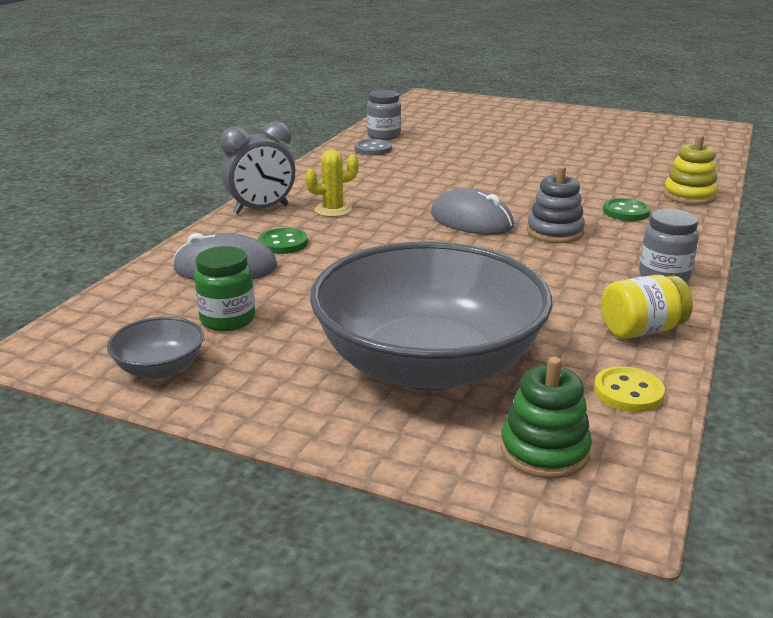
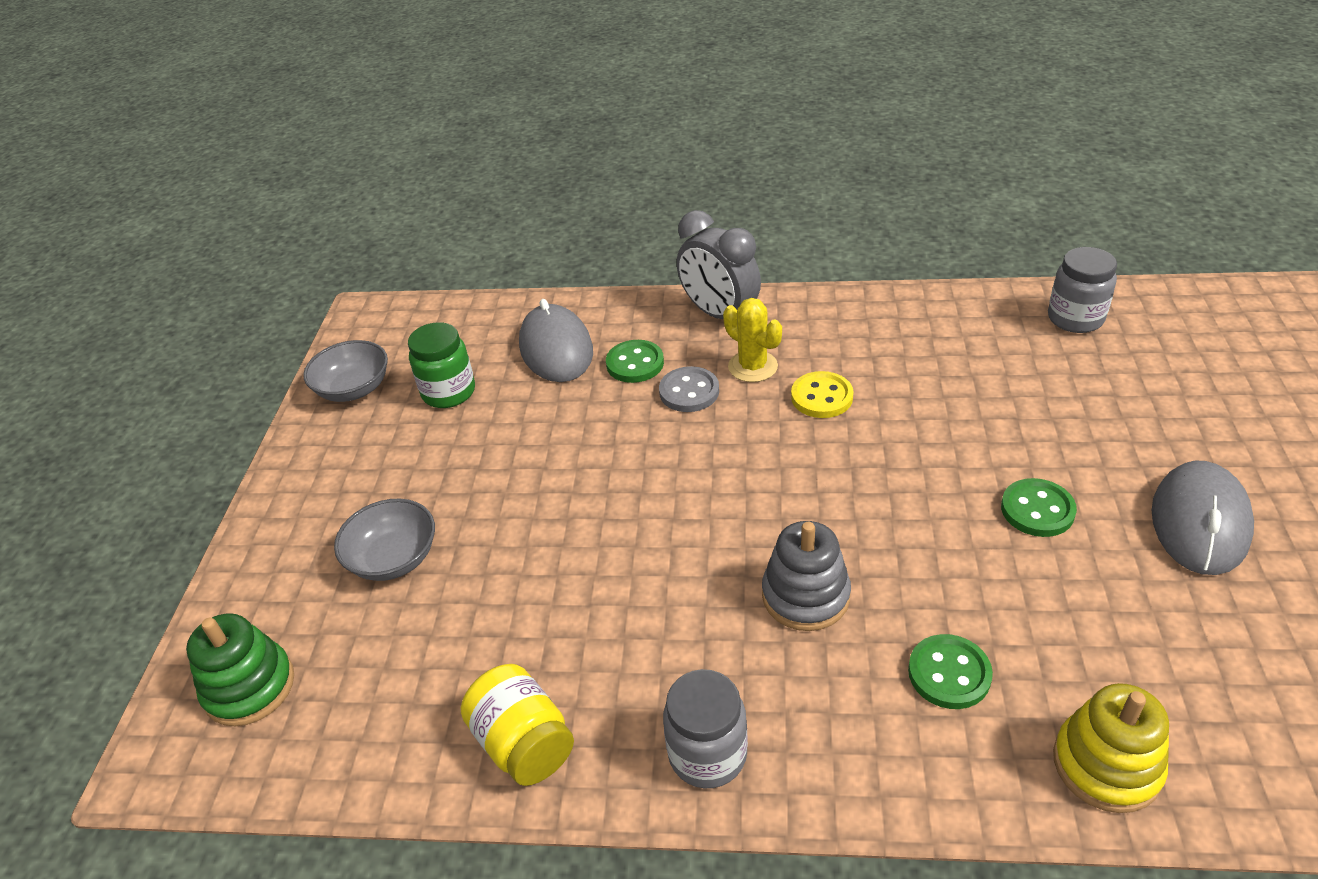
camera: 75 degrees right, 15 degrees up
grey bowl [310,241,552,391] -> grey bowl [334,499,435,581], size x0.40
grey button [355,139,392,156] -> grey button moved to [659,366,719,412]
grey mouse [431,188,514,235] -> grey mouse moved to [1151,461,1254,575]
yellow button [594,366,665,412] -> yellow button moved to [791,371,854,418]
none -> green button [1001,478,1077,537]

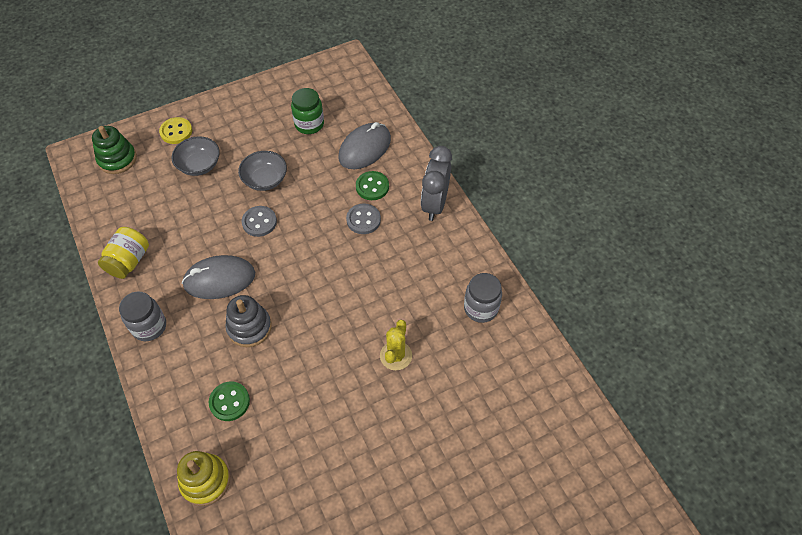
camera: 55 degrees right, 15 degrees up
grey bowl [303,340,388,402] -> grey bowl moved to [238,151,287,191]
yellow cactus [723,298,782,382] -> yellow cactus moved to [380,320,412,370]
yellow button [791,371,854,418] -> yellow button moved to [159,117,192,144]
green button [1001,478,1077,537] -> none
grey jar [1048,247,1117,333] -> grey jar moved to [464,273,502,323]
grey mouse [1151,461,1254,575] -> grey mouse moved to [182,255,255,299]
none -> grey button [242,206,277,237]

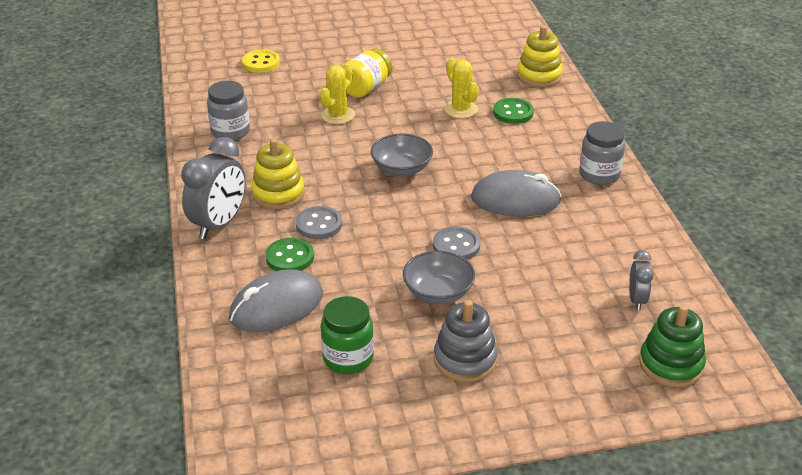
camera: 165 degrees left, 20 degrees down
yellow jar [98,227,149,279] -> yellow jar moved to [341,48,392,98]
yellow button [159,117,192,144] -> yellow button moved to [242,50,280,73]
grey bowl [172,136,220,176] -> grey bowl moved to [371,134,433,177]
grey stacking toy [225,295,272,347] -> grey stacking toy moved to [434,300,498,382]
none -> yellow stacking toy [251,138,305,209]
none -> yellow cactus [444,58,479,118]
none -> grey clock [629,250,654,311]

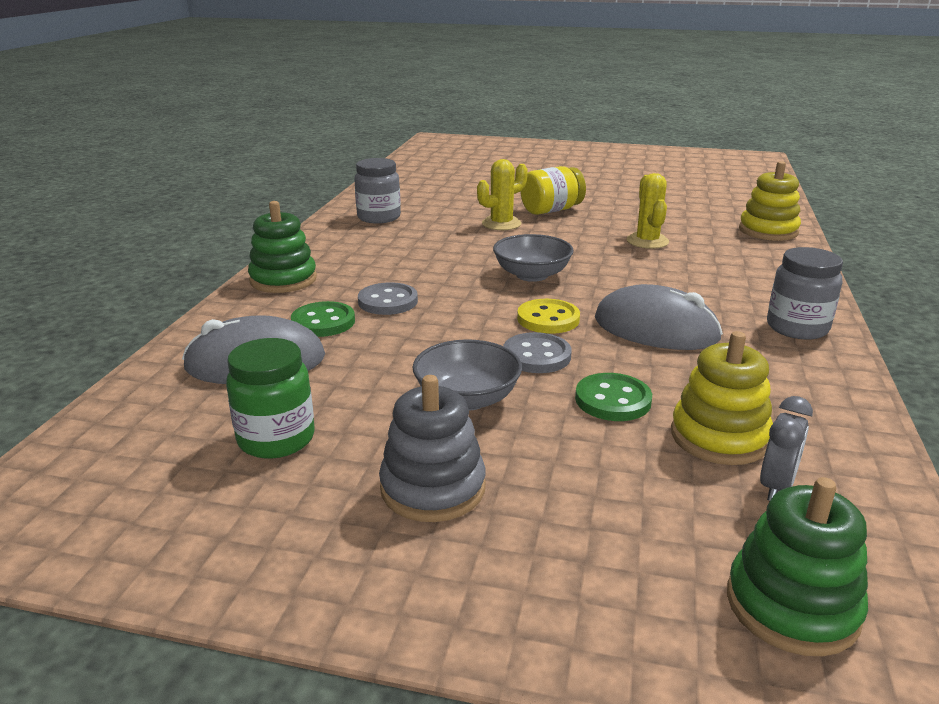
camera: 25 degrees right, 10 degrees down
grey clock [181,137,246,239] -> green stacking toy [248,201,317,293]
yellow button [242,50,280,73] -> yellow button moved to [517,299,580,334]
yellow stacking toy [251,138,305,209] -> yellow stacking toy moved to [671,331,773,465]
green button [493,98,534,124] -> green button moved to [575,373,652,421]

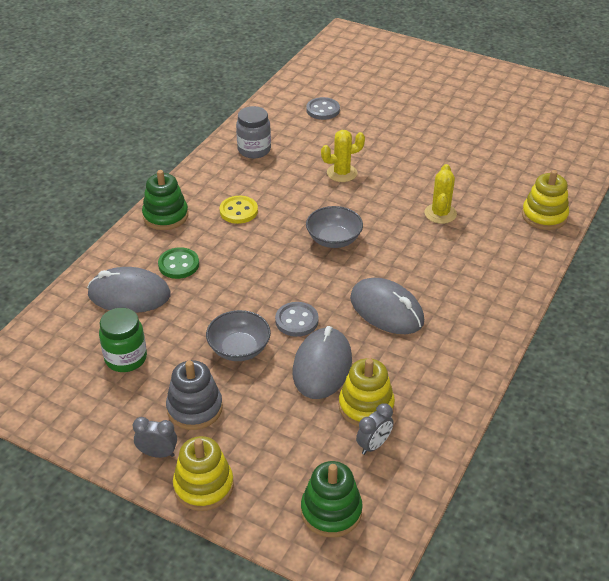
camera: 15 degrees right, 15 degrees up
grey button [358,282,418,315] -> grey button moved to [306,97,340,120]
yellow button [517,299,580,334] -> yellow button moved to [220,196,258,224]
yellow jar [520,166,586,215] -> none
green button [575,373,652,421] -> grey mouse [293,326,352,399]
grey jar [767,247,843,340] -> none
none -> grey clock [133,417,177,458]
none -> yellow stacking toy [173,436,234,511]

